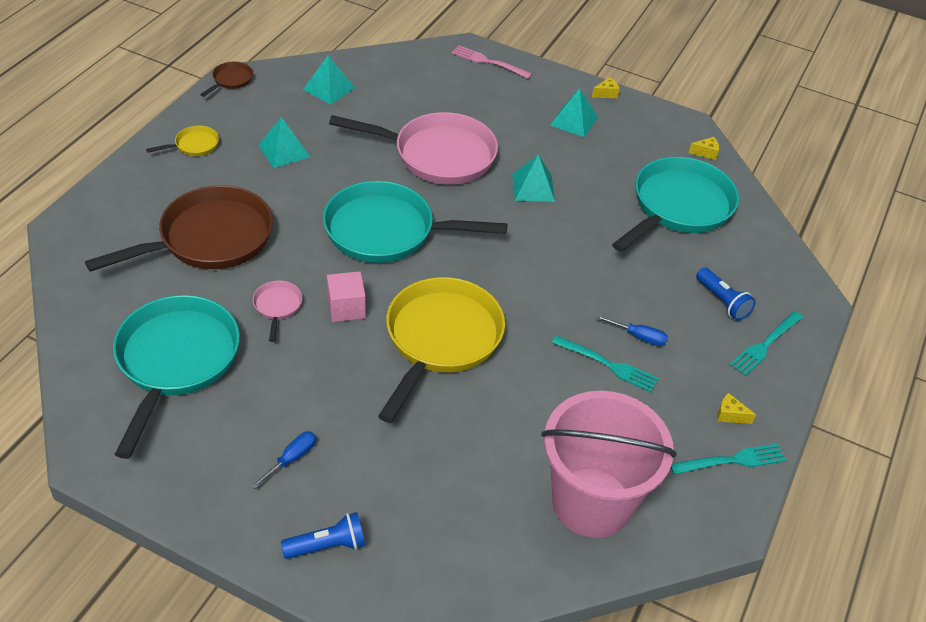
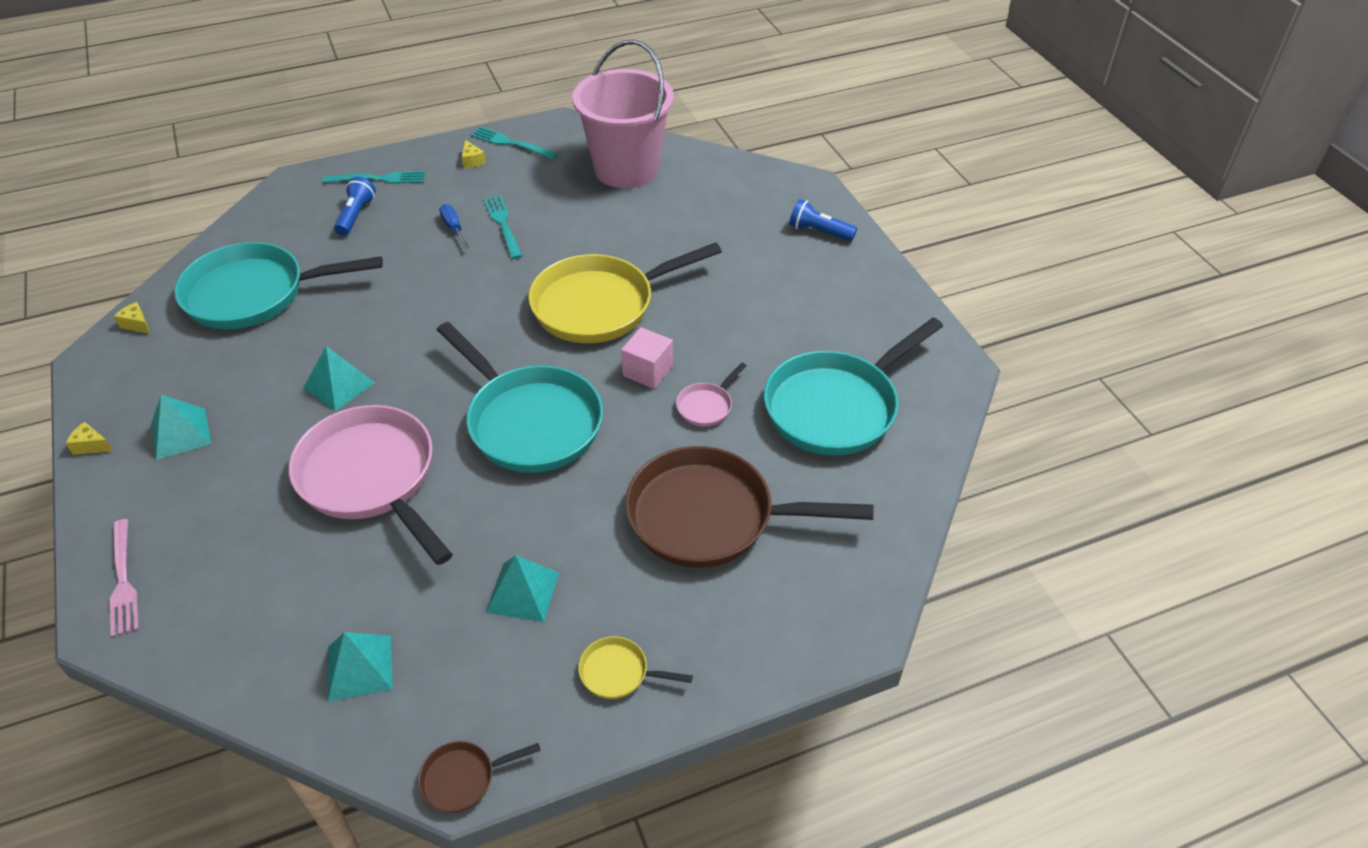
camera: 135 degrees left, 0 degrees up
blue screwdriver [251,431,316,489] -> none

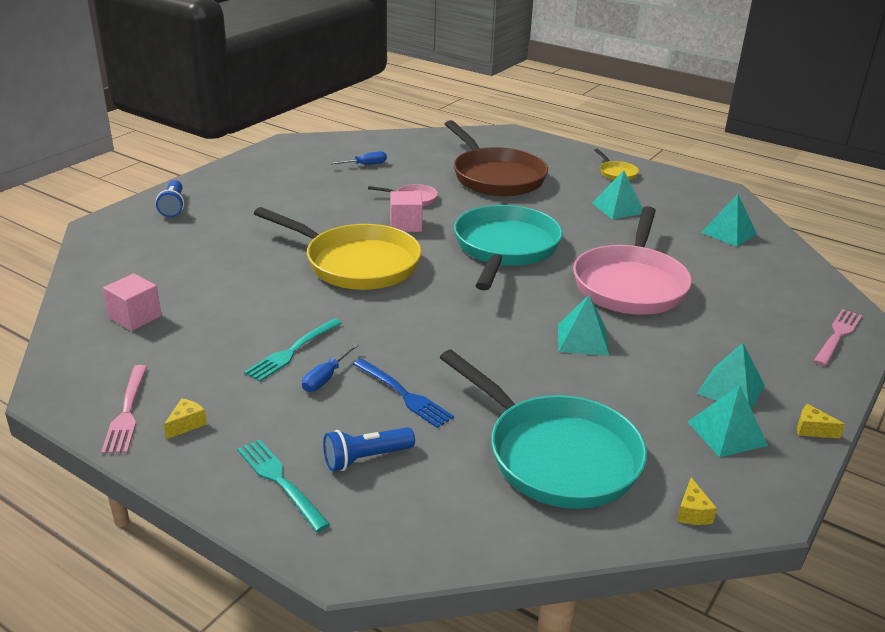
camera: 125 degrees left, 15 degrees down
yellow cheese [66,422,113,455] -> yellow cheese turned 135 degrees clockwise [797,404,845,438]
brown pan [418,741,541,813] -> none
turquoise fork [471,127,557,159] -> pink fork [101,365,148,454]
pink bucket [572,40,674,188] -> pink cube [103,273,162,331]
turquoise pan [764,318,943,456] -> blue screwdriver [330,151,387,164]
none -> blue fork [353,359,454,428]
none -> turquoise pyramid [688,385,768,457]

